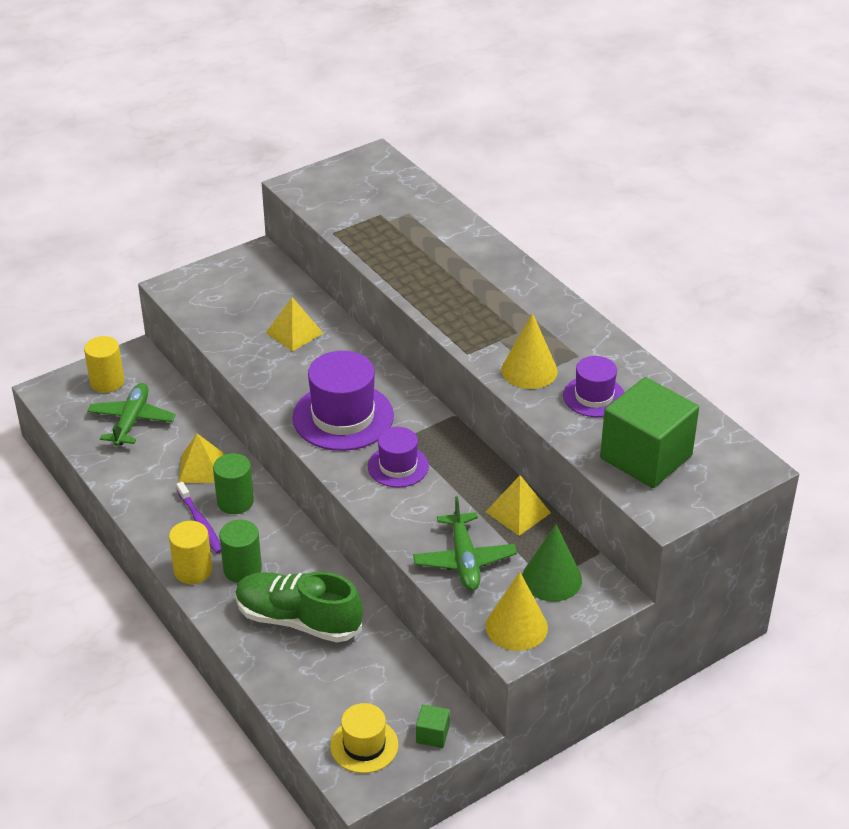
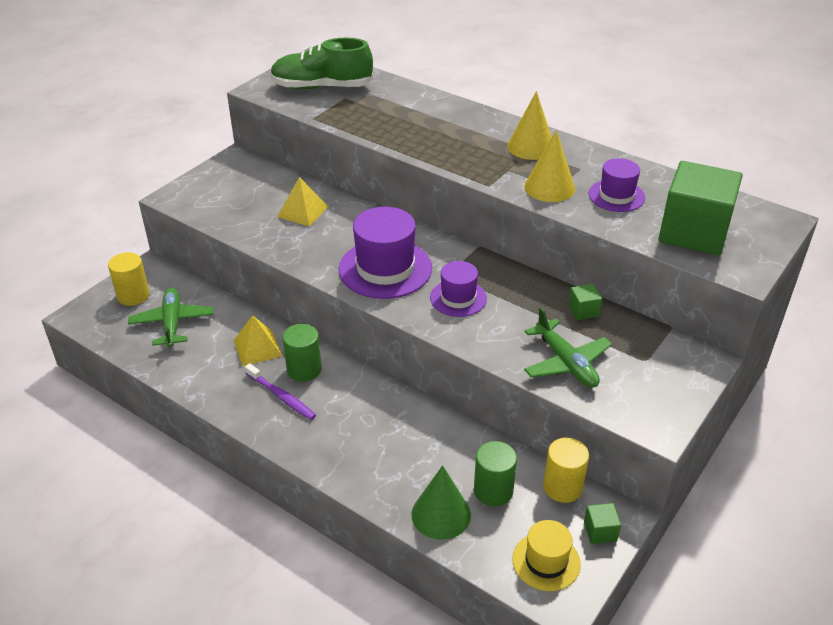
camera: 20 degrees left, 0 degrees up
yellow cylinder [169,521,212,584] -> yellow cylinder moved to [543,438,589,503]
green cylinder [219,520,262,583] -> green cylinder moved to [474,441,517,506]
green shoe [235,572,363,642] -> green shoe moved to [270,38,374,89]
yellow pyramid [486,475,551,536] -> green cube [569,284,602,320]
yellow cone [486,572,548,651] -> yellow cone moved to [507,91,552,160]
green cone [522,524,582,602] -> green cone moved to [412,465,471,540]

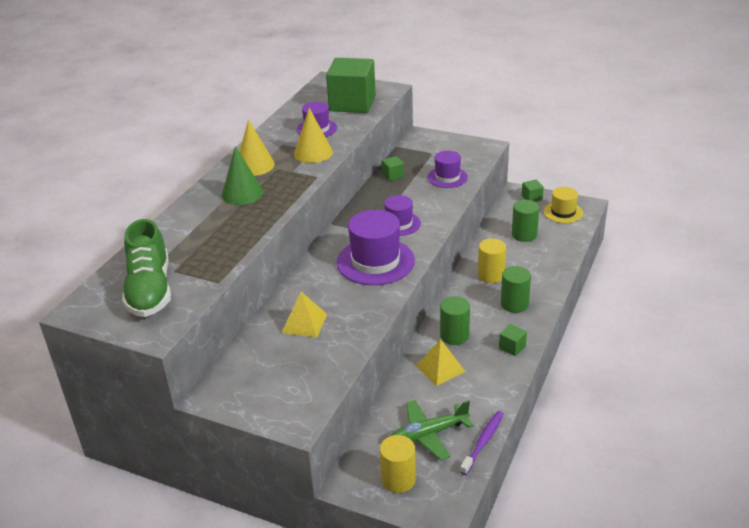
camera: 100 degrees left, 5 degrees down
purple toothbrush [245,363,316,420] -> purple toothbrush moved to [460,411,504,475]
green cone [412,465,471,540] -> green cone moved to [222,146,263,205]
green plane [524,307,612,388] -> purple hat [427,151,468,188]
yellow cylinder [543,438,589,503] -> yellow cylinder moved to [478,238,506,283]
none -> green cube [499,324,527,356]
none -> green cylinder [501,266,531,313]

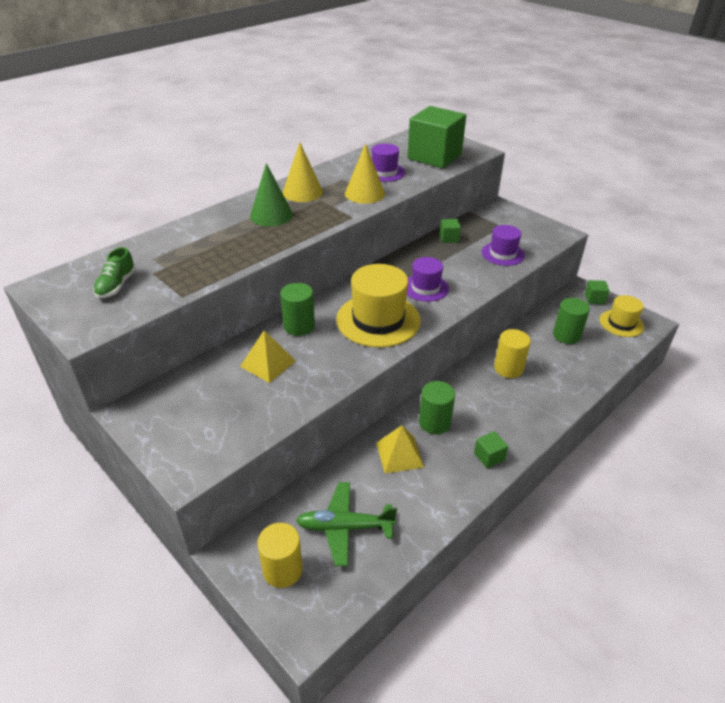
camera: 20 degrees right, 5 degrees up
green shoe [122,219,171,317] -> green shoe [93,247,136,298], size x0.52
purple hat [337,210,415,285] -> yellow hat [336,264,421,347]
purple toothbrush [460,411,504,475] -> none
green cylinder [501,266,531,313] -> green cylinder moved to [280,283,315,336]

